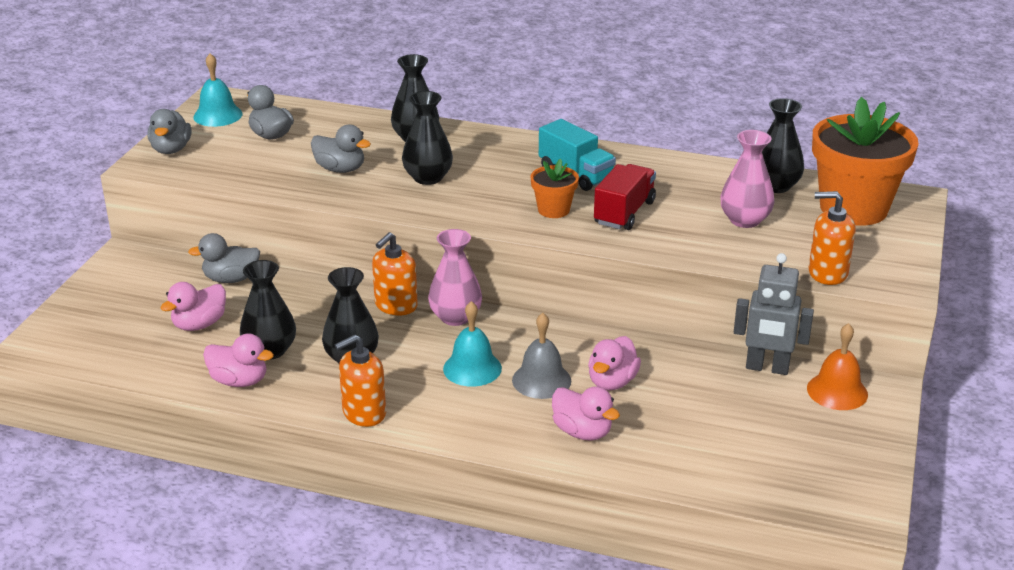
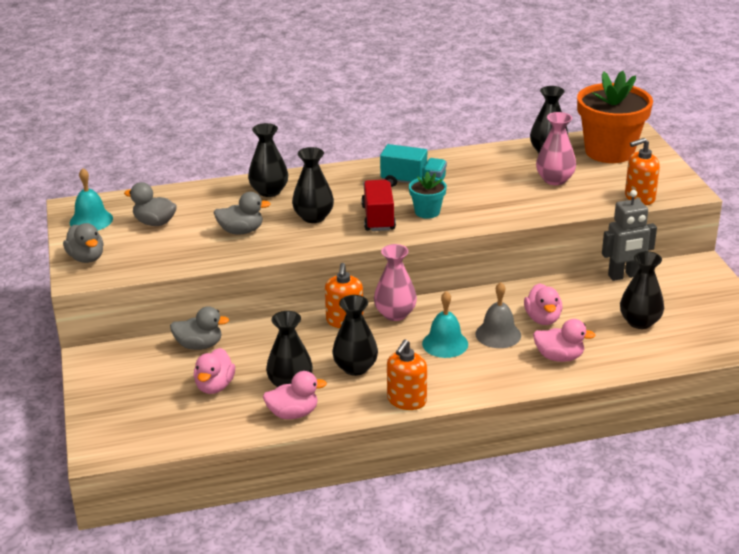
camera: 30 degrees left, 0 degrees up
grey duck [188,233,260,283] -> grey duck turned 135 degrees counterclockwise [170,306,229,350]
orange flower pot [530,159,579,218] -> turquoise flower pot [409,171,447,219]
red truck [594,164,656,230] -> red truck moved to [361,180,396,231]
orange bell [807,323,868,410] -> none
none -> black vase [620,251,664,329]

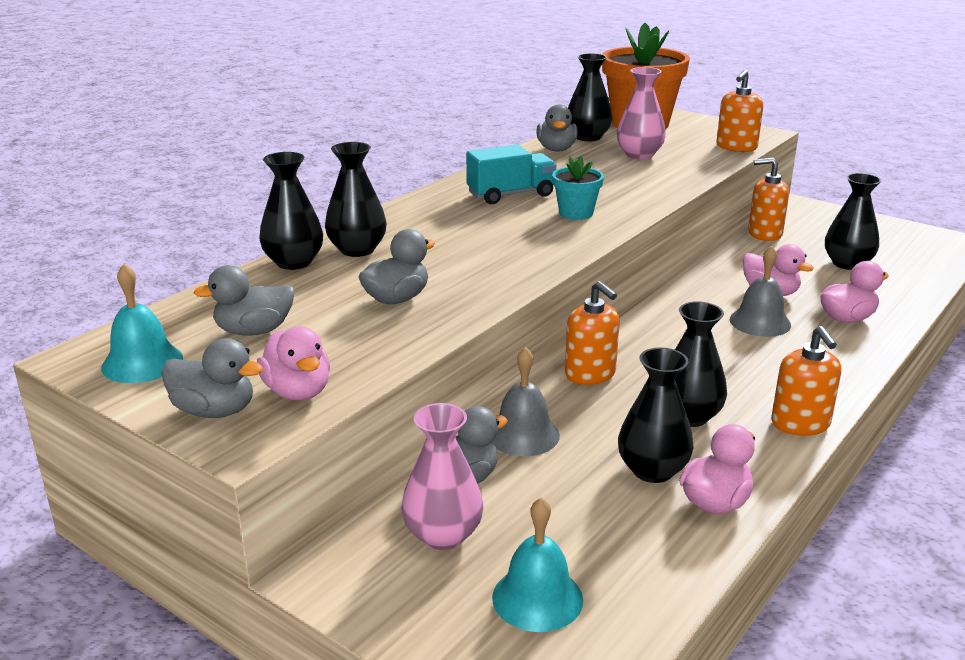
camera: 40 degrees left, 5 degrees down
pink duck [194,348,235,394] -> pink duck moved to [257,326,330,400]
black vase [292,147,334,223] -> black vase moved to [259,152,323,270]
red truck [361,180,396,231] -> none
pink vase [374,244,417,321] -> pink vase moved to [401,403,483,550]
turquoise bell [422,291,468,358] -> turquoise bell moved to [492,497,583,632]
grey robot [602,190,657,281] -> orange soap dispenser [748,158,789,241]
none -> grey bell [492,347,560,456]
none -> grey duck [536,104,578,152]

